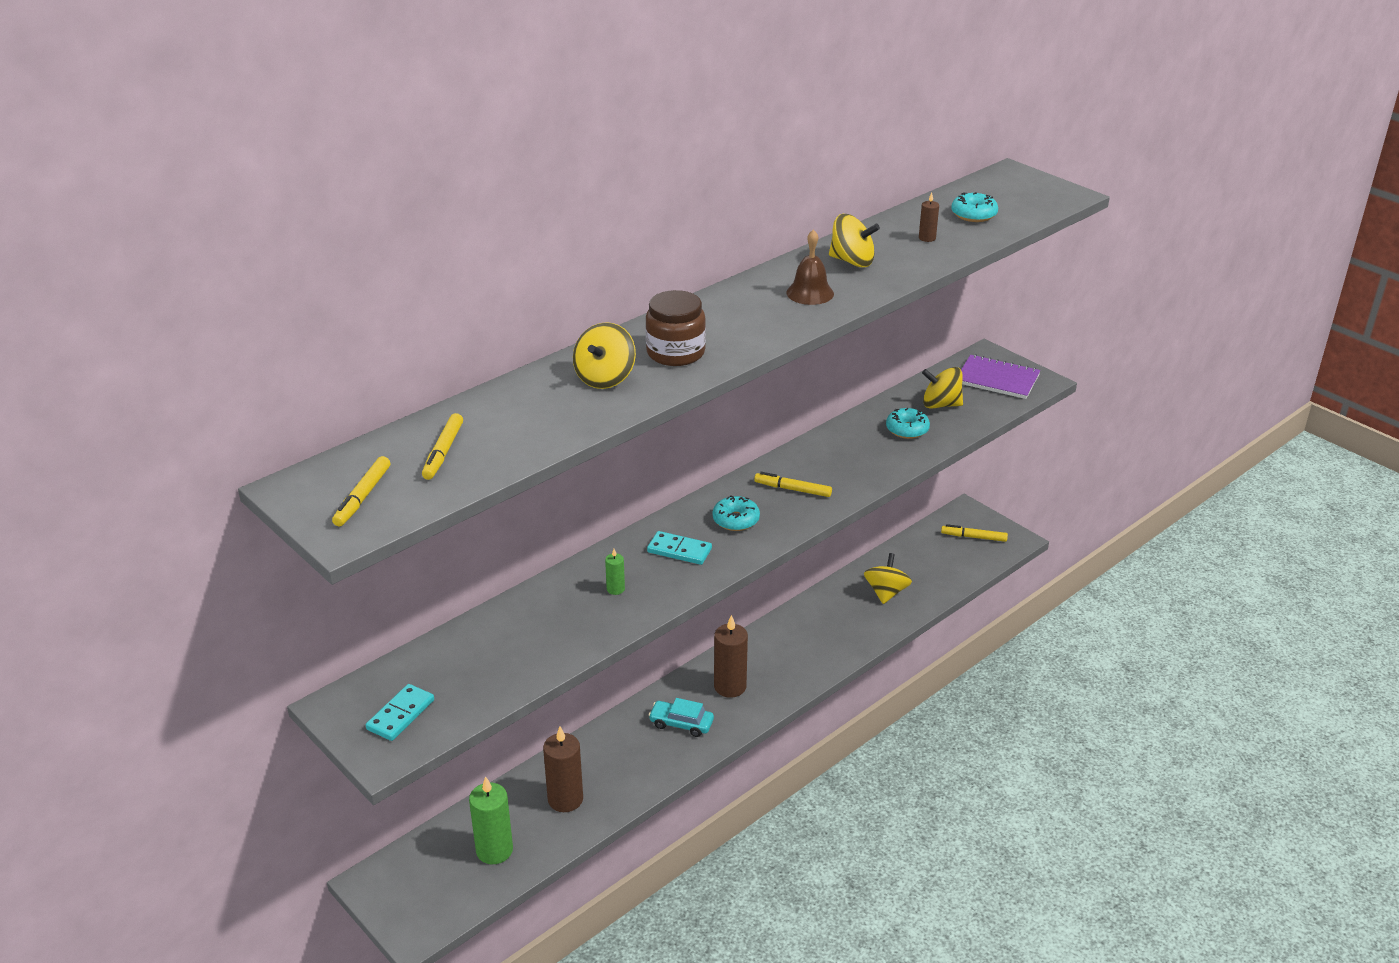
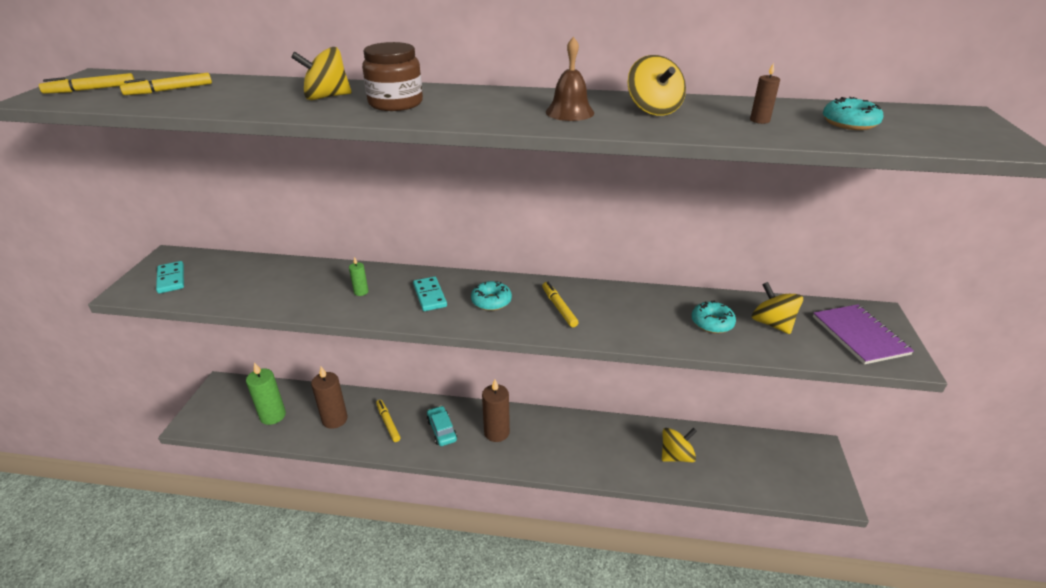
camera: 50 degrees right, 0 degrees up
turquoise domino [366,684,434,741] -> turquoise domino turned 75 degrees clockwise [156,261,184,294]
yellow marker [941,524,1008,542] -> yellow marker moved to [376,400,400,442]

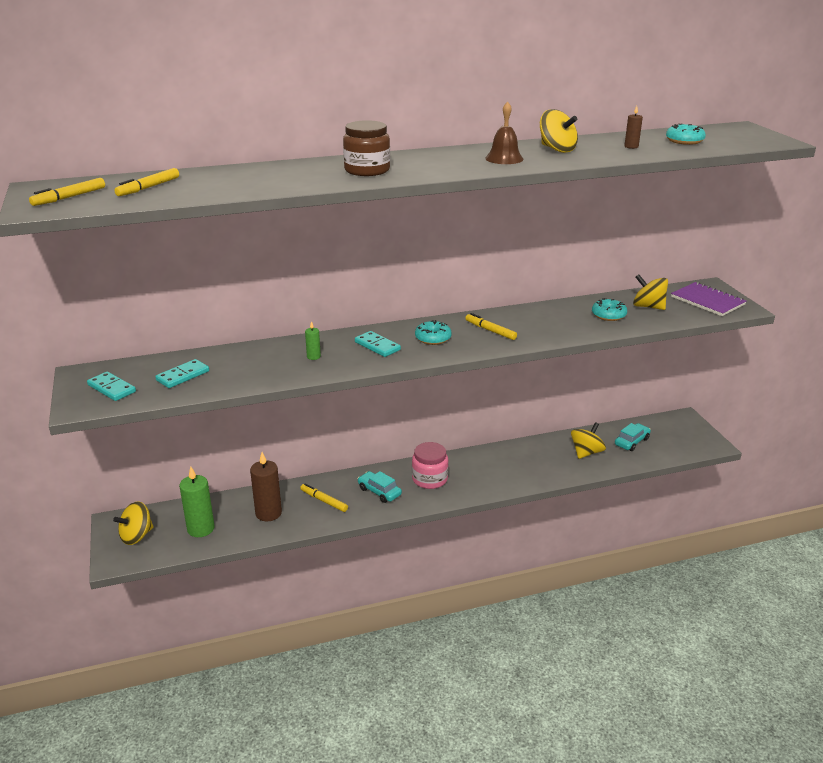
camera: 25 degrees left, 5 degrees down
yellow spinning top [291,47,352,100] -> yellow spinning top moved to [113,501,154,545]
brown candle [482,379,510,442] -> pink jar [412,442,448,489]
none -> turquoise domino [155,359,209,388]
none -> turquoise car [615,423,651,451]

